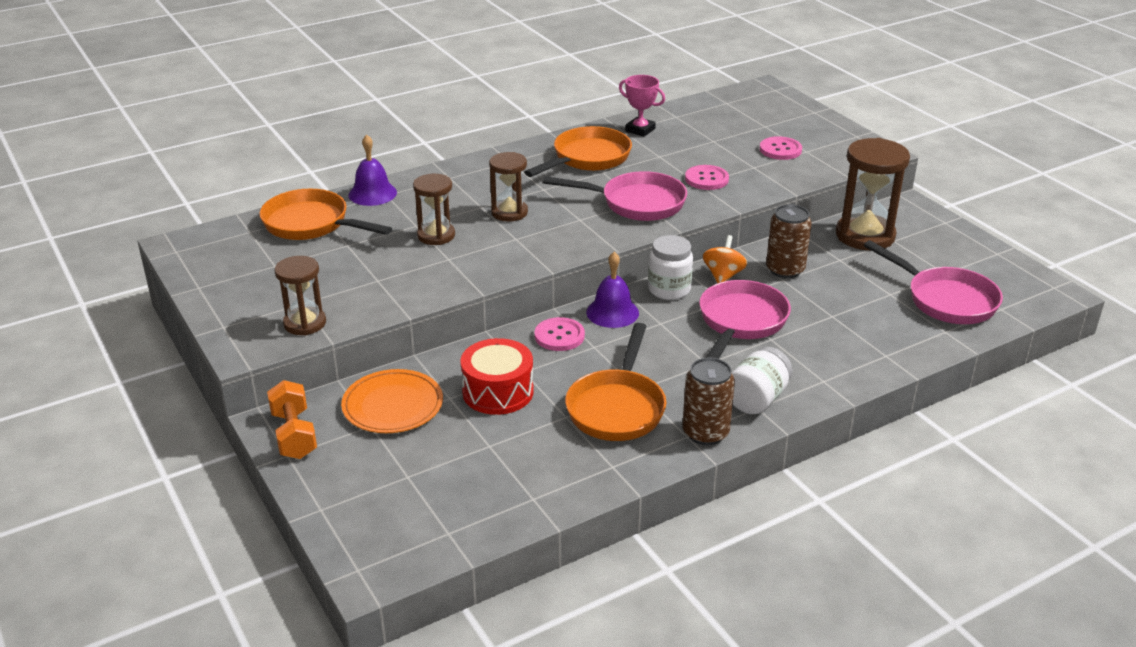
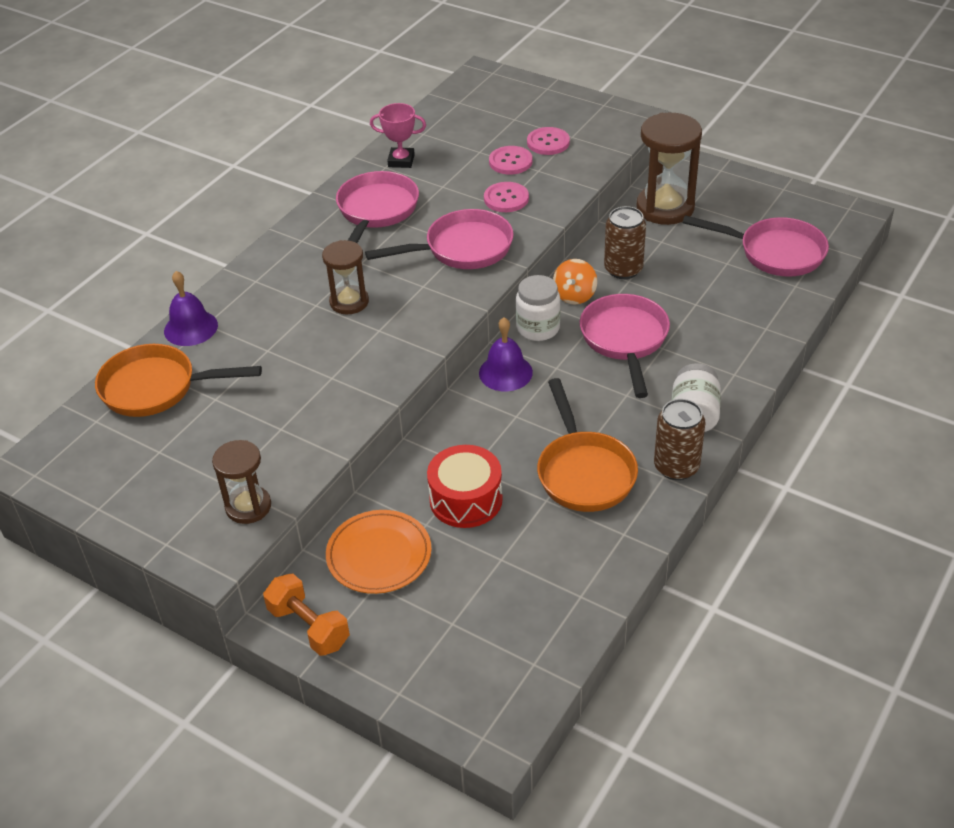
camera: 25 degrees left, 10 degrees up
brown hourglass [413,174,455,245] -> none
orange pan [524,126,632,177] -> pink pan [336,171,419,243]
pink button [534,317,585,351] -> pink button moved to [489,146,532,175]
orange spinning top [703,235,747,284] -> orange spinning top turned 150 degrees counterclockwise [553,259,597,305]

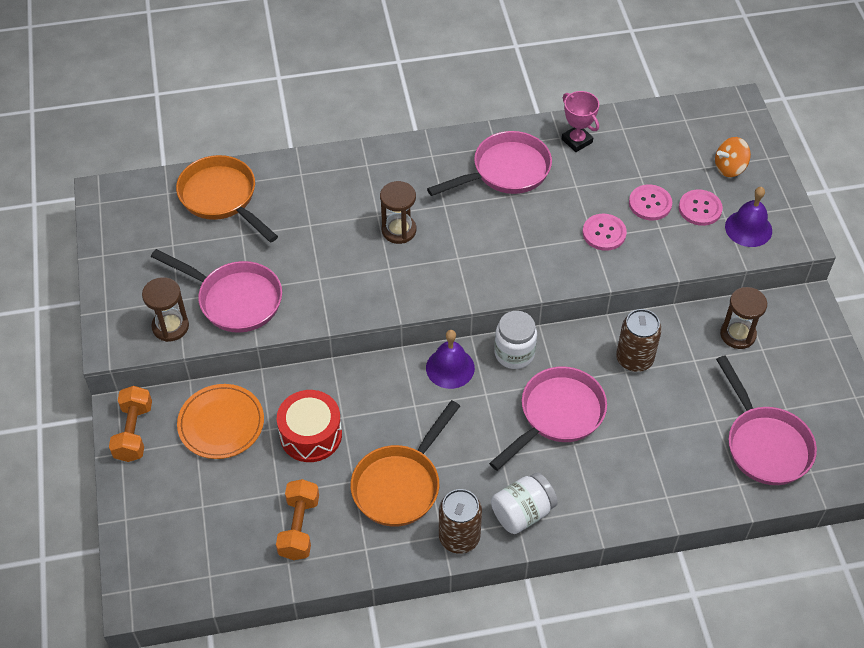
camera: 45 degrees right, 10 degrees up
purple bell [164,271,218,346] -> purple bell moved to [725,187,772,247]
pink pan [365,209,514,269] -> pink pan moved to [151,249,282,333]
orange spinning top [553,259,597,305] -> orange spinning top moved to [715,137,751,177]
brown hourglass [636,113,702,225] -> brown hourglass [720,287,767,349], size x0.60
none -> orange dumbbell [276,479,319,560]

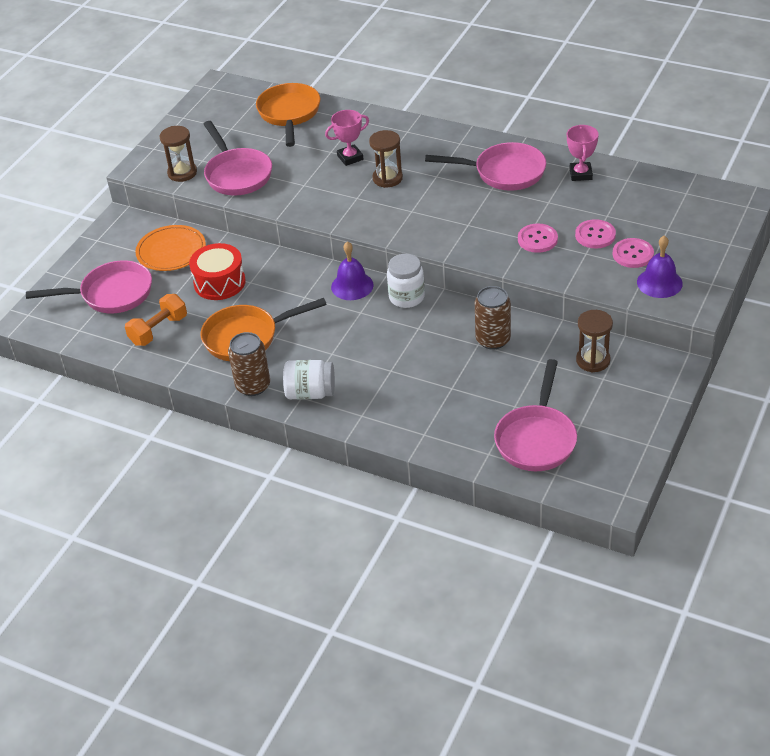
camera: 40 degrees right, 10 degrees down
orange dumbbell [109,386,152,462] -> none
pink pan [489,367,607,471] -> pink pan moved to [26,260,152,314]
orange spinning top [715,137,751,177] -> none
none -> pink trophy [325,110,369,166]

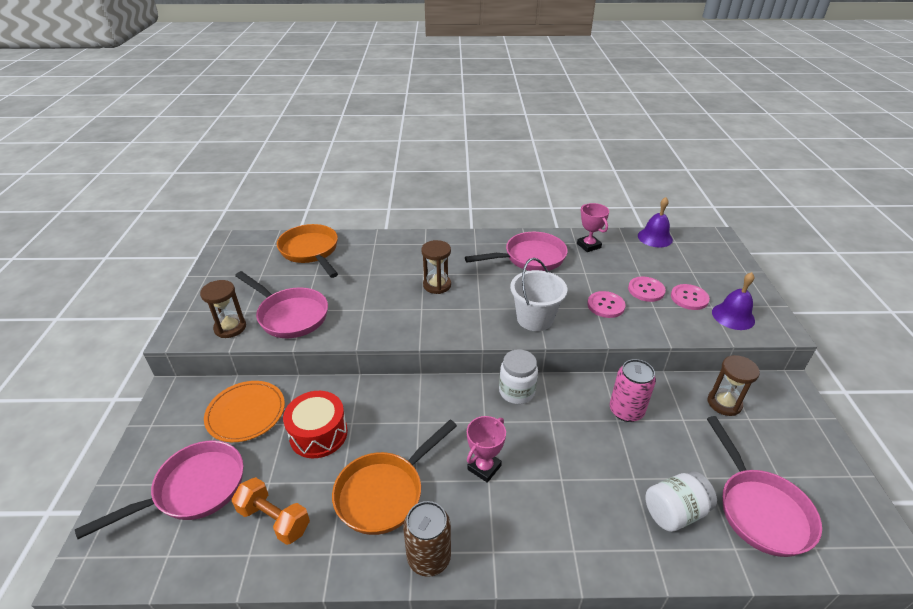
camera: 30 degrees left, 5 degrees down
orange dumbbell [125,294,187,346] -> orange dumbbell turned 75 degrees counterclockwise [232,477,310,545]
white jar [283,360,335,400] -> white jar moved to [645,471,717,532]
pink trophy [325,110,369,166] -> pink trophy moved to [467,416,506,483]
purple bell [331,241,374,300] -> purple bell moved to [638,197,673,247]
brown can [475,286,511,350] -> pink can [610,359,656,422]
none -> white bucket [510,258,567,331]

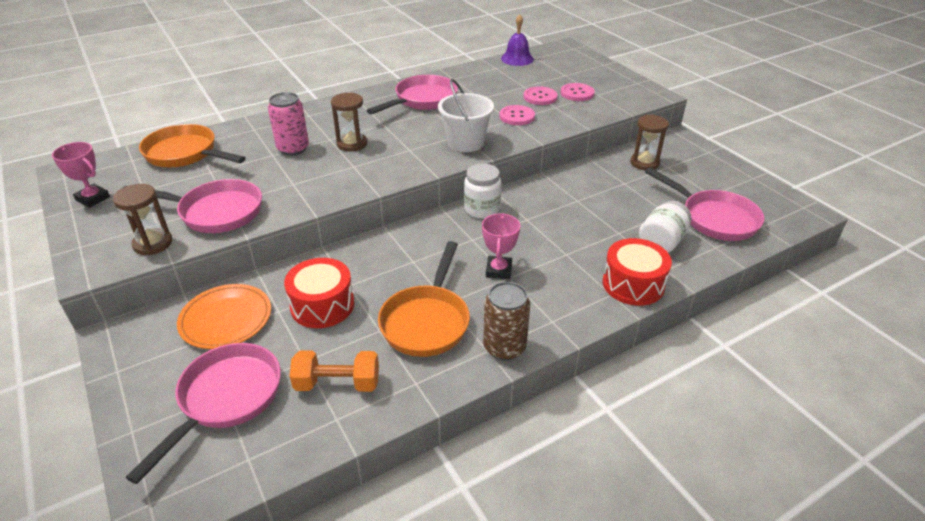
camera: 30 degrees left, 0 degrees up
pink trophy [577,203,609,252] -> pink trophy moved to [52,142,110,208]
pink can [610,359,656,422] -> pink can moved to [268,92,309,155]
purple bell [712,272,755,330] -> none
none -> red drum [603,238,672,306]

